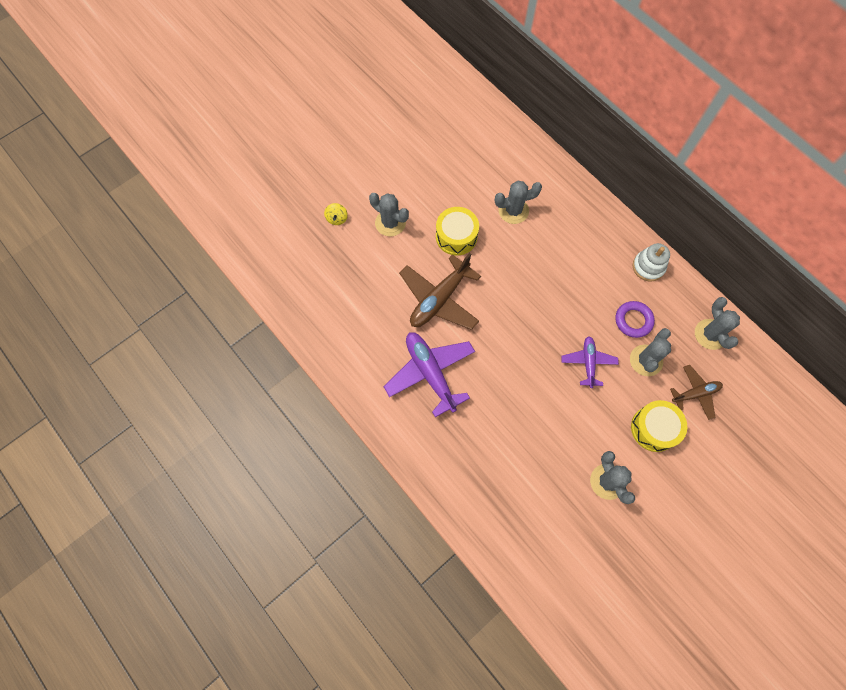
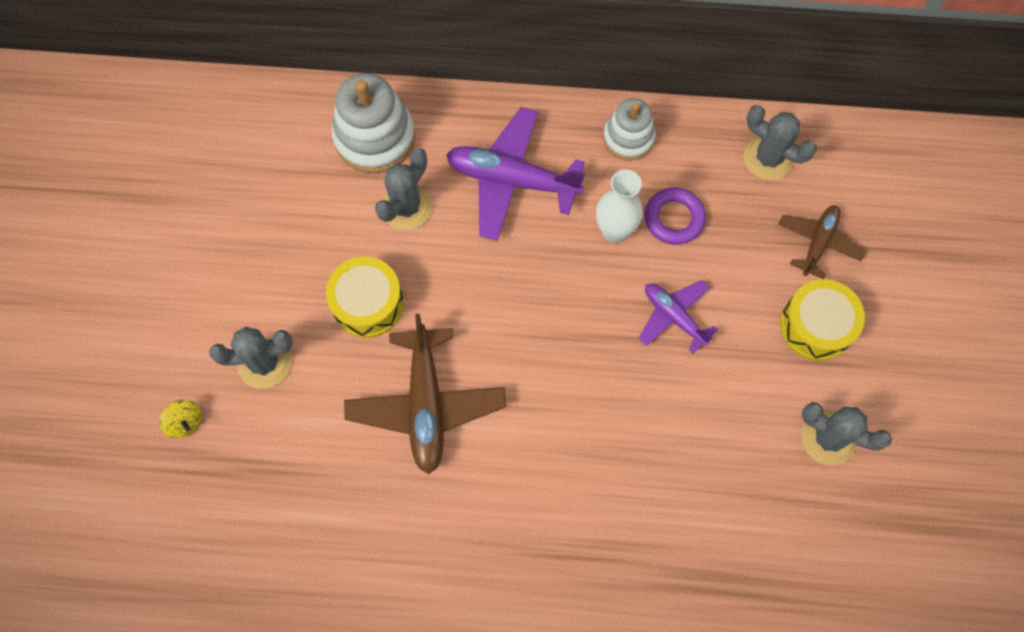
camera: 45 degrees left, 0 degrees up
purple plane [384,332,475,417] -> purple plane moved to [446,107,585,241]
grey cactus [630,328,671,376] -> none
none -> white stacking toy [332,73,415,173]
none -> white vase [596,170,643,243]

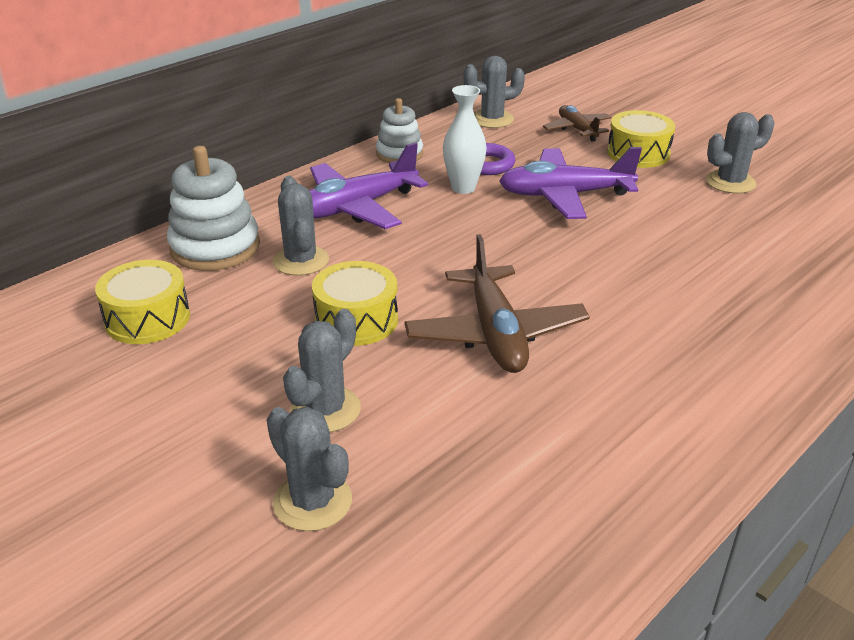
camera: 50 degrees left, 35 degrees down
yellow spinning top [159,400,202,438] -> grey cactus [267,407,352,531]
brown plane [344,314,506,474] -> brown plane turned 45 degrees clockwise [404,234,590,373]
purple plane [639,280,718,353] -> purple plane [499,147,642,219], size x1.71
none -> yellow drum [95,260,190,344]

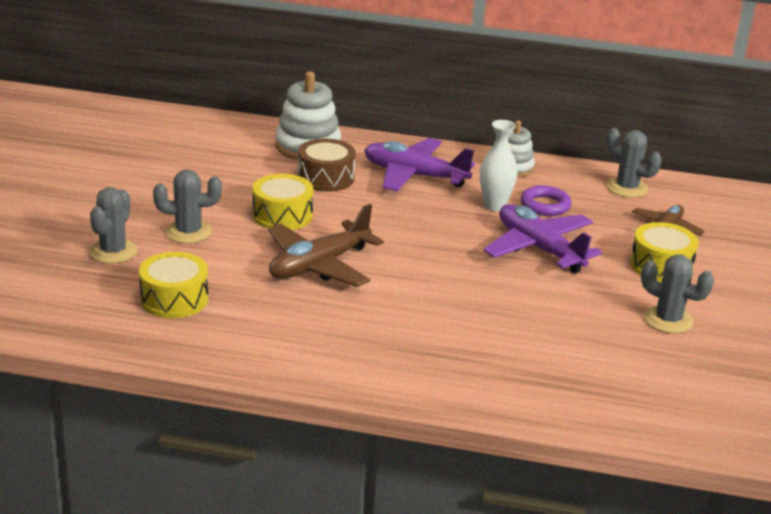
camera: 55 degrees right, 5 degrees down
yellow drum [95,260,190,344] -> yellow drum moved to [139,252,208,318]
grey cactus [273,176,329,276] -> brown drum [298,138,356,192]

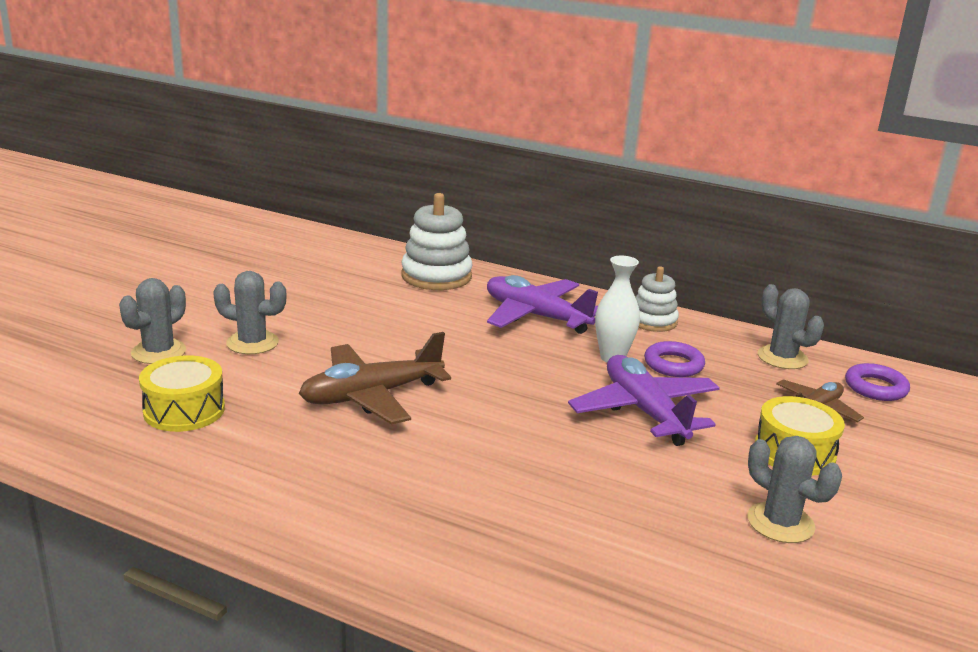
camera: 15 degrees right, 5 degrees down
yellow drum [253,174,314,230] -> none
brown drum [298,138,356,192] -> none
none -> purple ring [845,363,910,401]

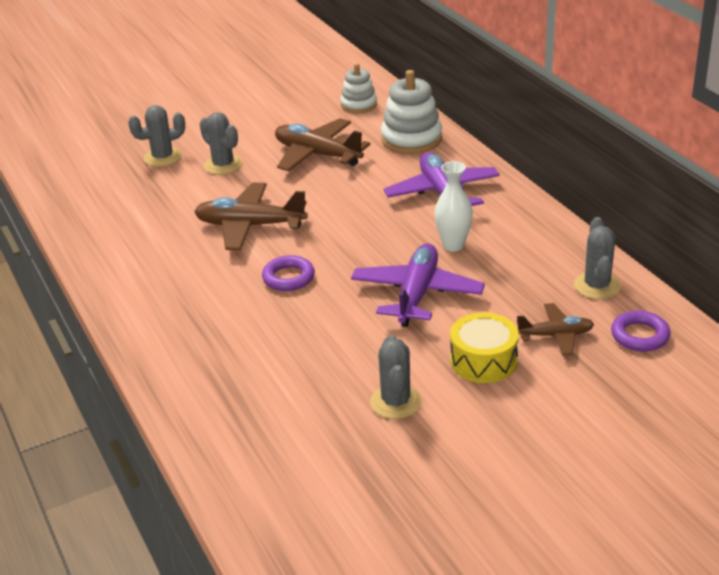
camera: 40 degrees right, 10 degrees up
yellow drum [139,355,225,432] -> none
white stacking toy [635,267,679,332] -> white stacking toy moved to [340,63,377,113]
purple ring [644,341,705,377] -> purple ring moved to [262,255,315,291]
none -> brown plane [275,118,371,171]

